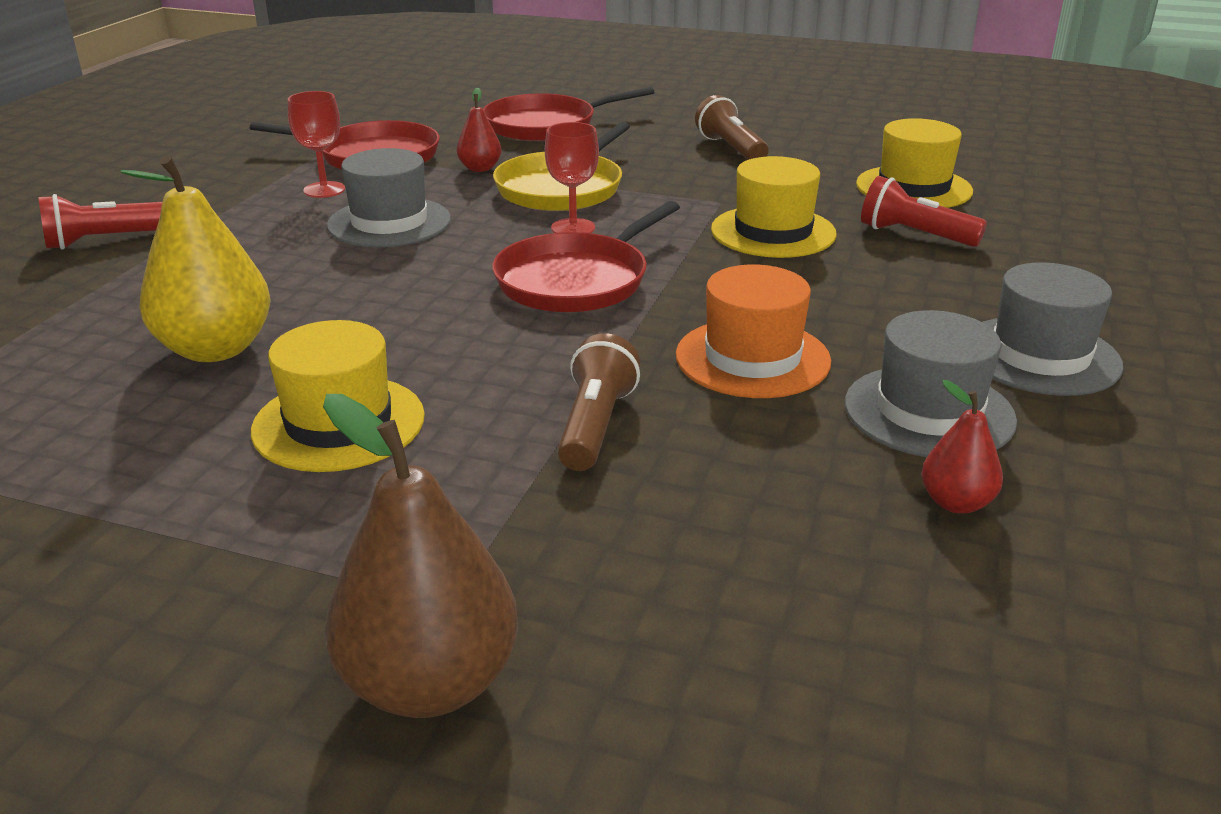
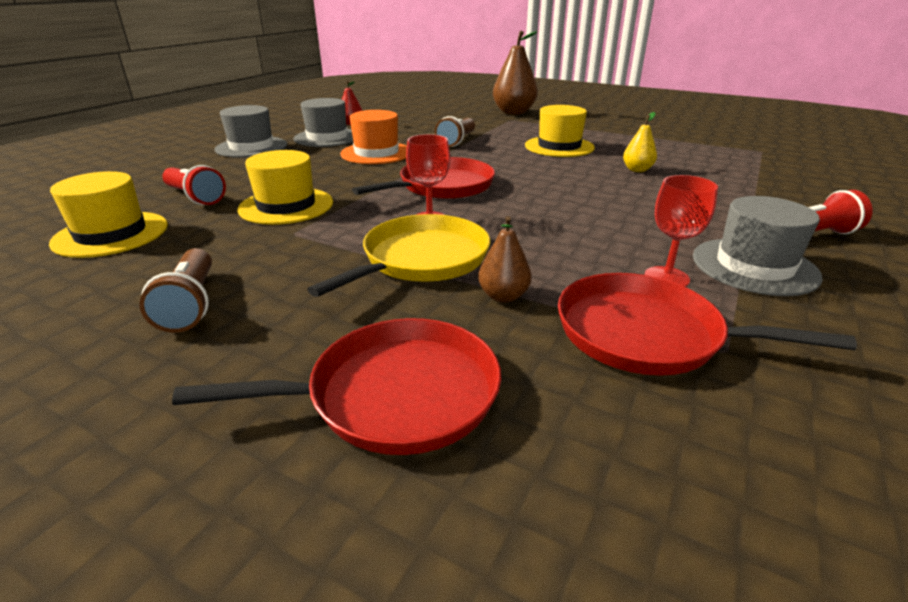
camera: 170 degrees left, 0 degrees up
yellow pear [121,155,271,362] -> yellow pear [623,112,657,172], size x0.51
grey hat [327,148,451,247] -> grey hat moved to [693,196,823,296]
red pear [456,88,502,172] -> brown pear [478,216,532,303]

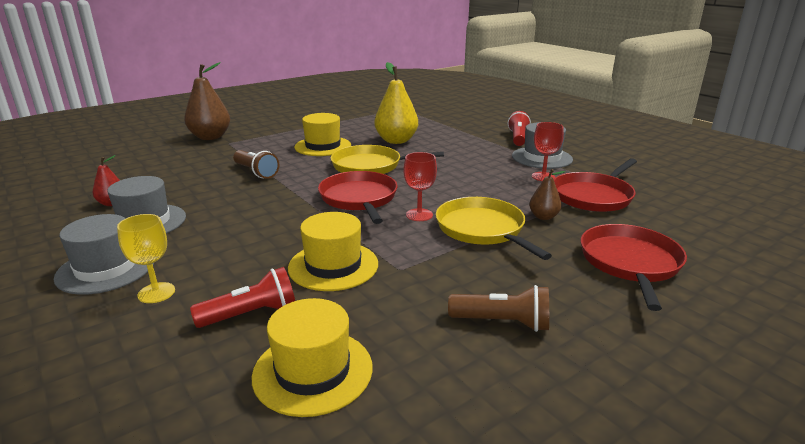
camera: 65 degrees left, 5 degrees down
orange hat [340,110,407,164] -> none
yellow pear [623,112,657,172] -> yellow pear [375,62,418,144], size x1.95
none -> yellow goblet [117,214,175,303]
none -> yellow pan [331,145,444,174]

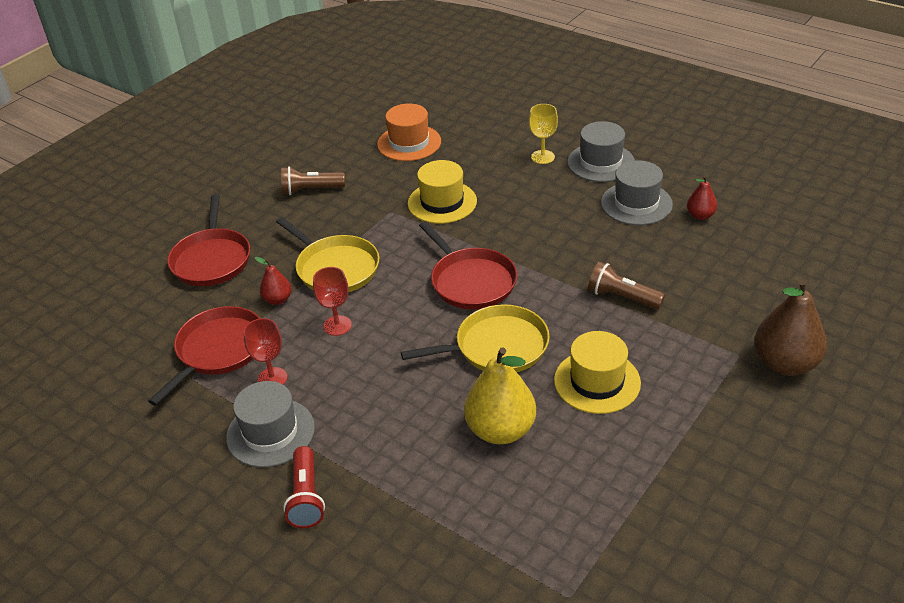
camera: 165 degrees right, 15 degrees up
red flashlight [190,267,295,328] -> none
yellow hat [252,298,373,417] -> orange hat [377,103,441,161]
red goblet [403,152,437,221] -> red goblet moved to [313,267,352,336]
brown pear [529,169,565,220] -> red pear [255,257,292,305]

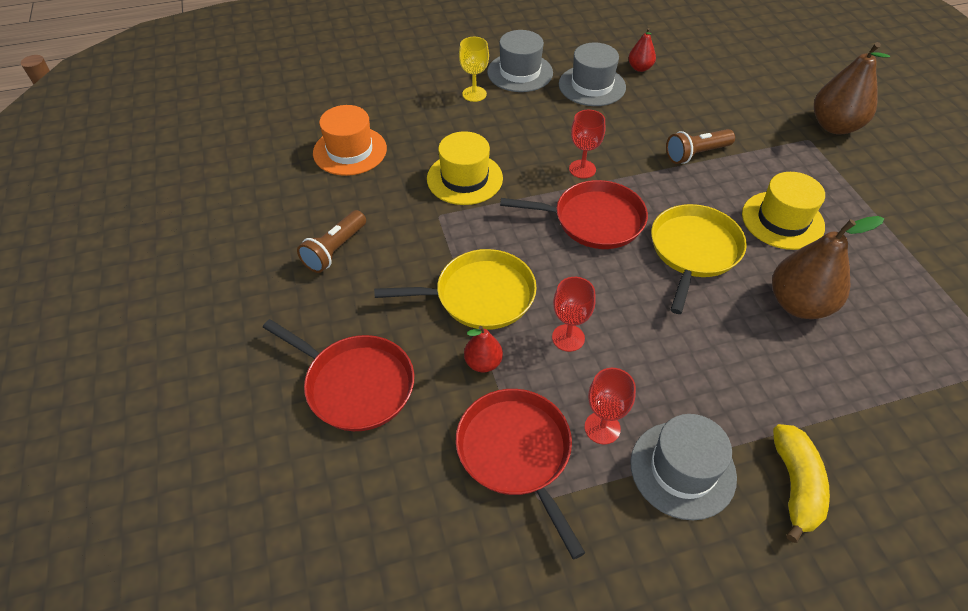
camera: 55 degrees left, 10 degrees up
red flashlight [283,446,325,528] -> yellow banana [773,424,830,543]
yellow pear [464,347,536,444] -> brown pear [772,216,884,319]
none -> red goblet [569,110,605,179]

